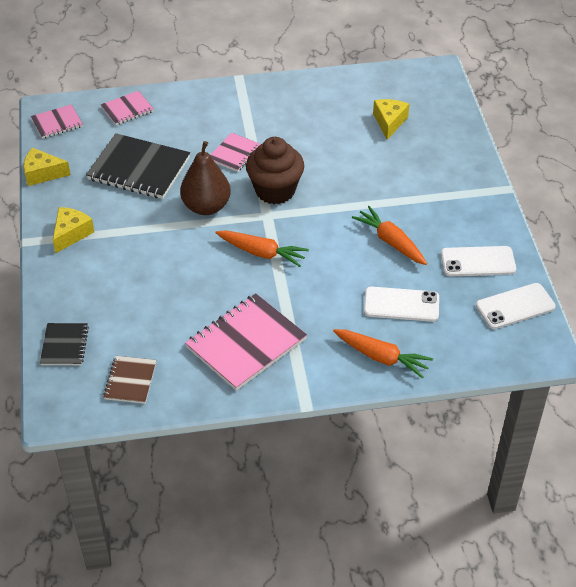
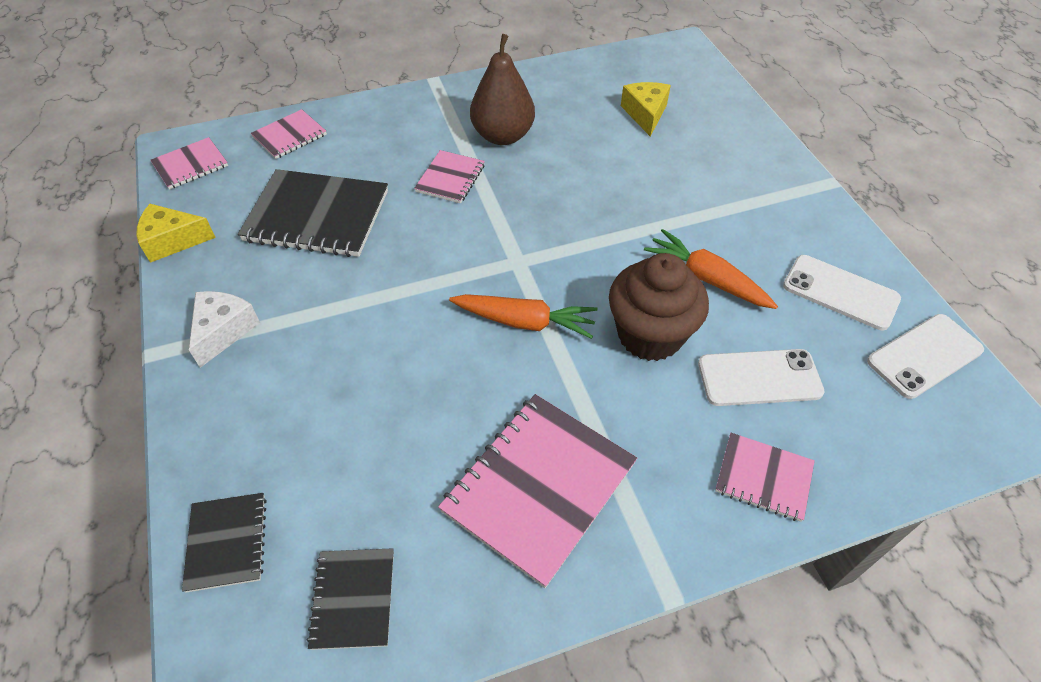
camera: 10 degrees left, 5 degrees up
yellow cheese [53,207,94,253] -> white cheese [189,291,260,368]
brown notebook [103,356,156,404] -> black notebook [307,548,394,650]
brown pear [180,141,231,215] -> brown pear moved to [470,34,535,145]
brown cupcake [246,137,304,204] -> brown cupcake moved to [609,253,709,361]
orange carrot [333,329,433,379] -> pink notebook [715,433,815,522]
white phone [441,246,516,277] -> white phone turned 45 degrees clockwise [783,255,901,330]

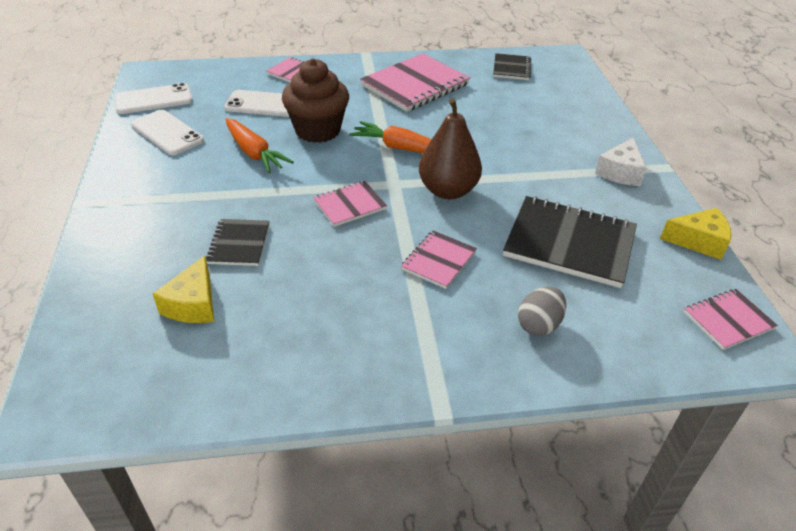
camera: 170 degrees left, 10 degrees down
black notebook [182,493,267,593] -> black notebook moved to [206,219,269,266]
pink notebook [251,109,327,159] -> pink notebook moved to [313,181,387,227]
brown pear [470,34,535,145] -> brown pear moved to [419,98,482,199]
none -> grey egg [518,286,566,336]

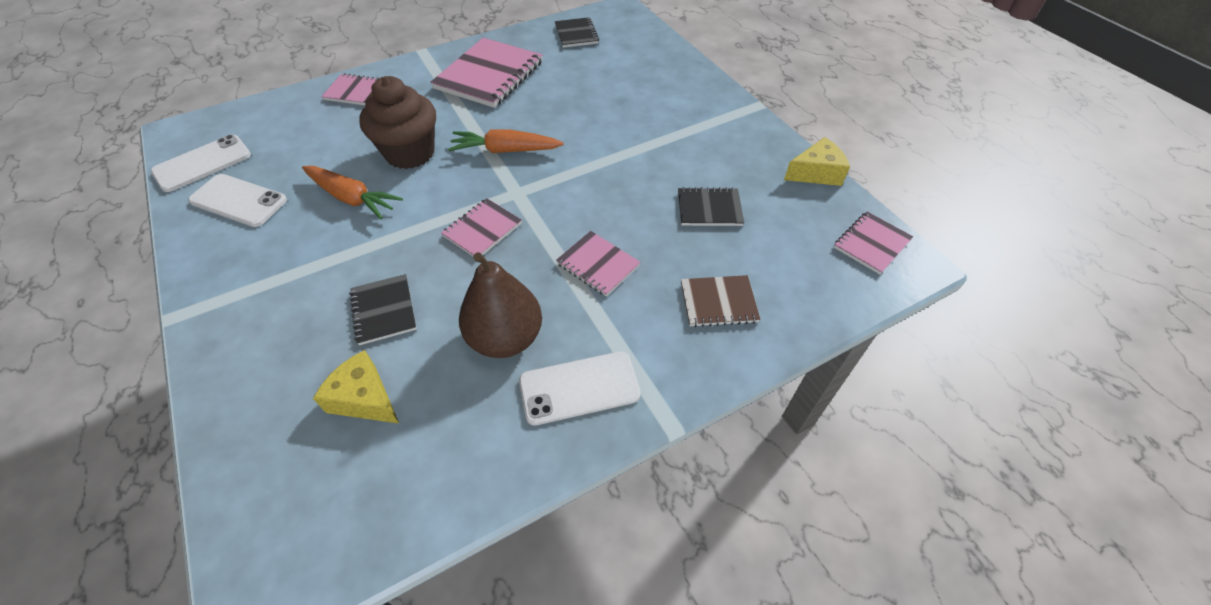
camera: 20 degrees left, 10 degrees up
yellow cheese [153,256,214,323] -> yellow cheese turned 135 degrees clockwise [313,350,399,423]
white phone [224,90,289,117] -> white phone moved to [519,351,641,425]
pink notebook [401,230,477,289] -> pink notebook turned 60 degrees counterclockwise [556,231,641,296]
brown pear [419,98,482,199] -> brown pear moved to [459,252,542,358]
black notebook [503,196,637,288] -> black notebook [678,187,744,226], size x0.54
grey egg [518,286,566,336] -> brown notebook [681,275,761,327]
white cheese [595,138,646,186] -> none

